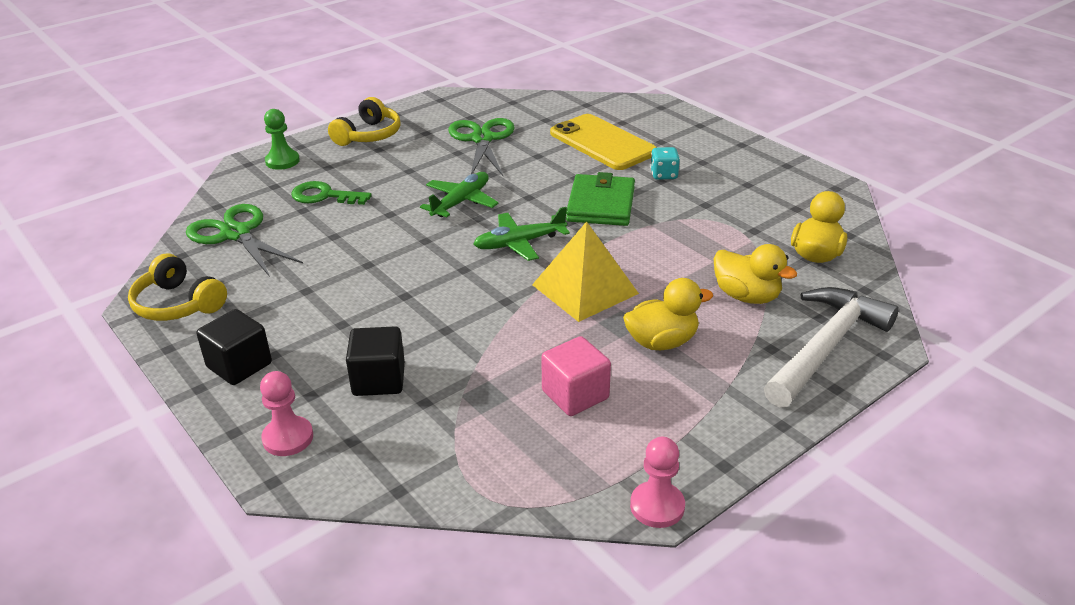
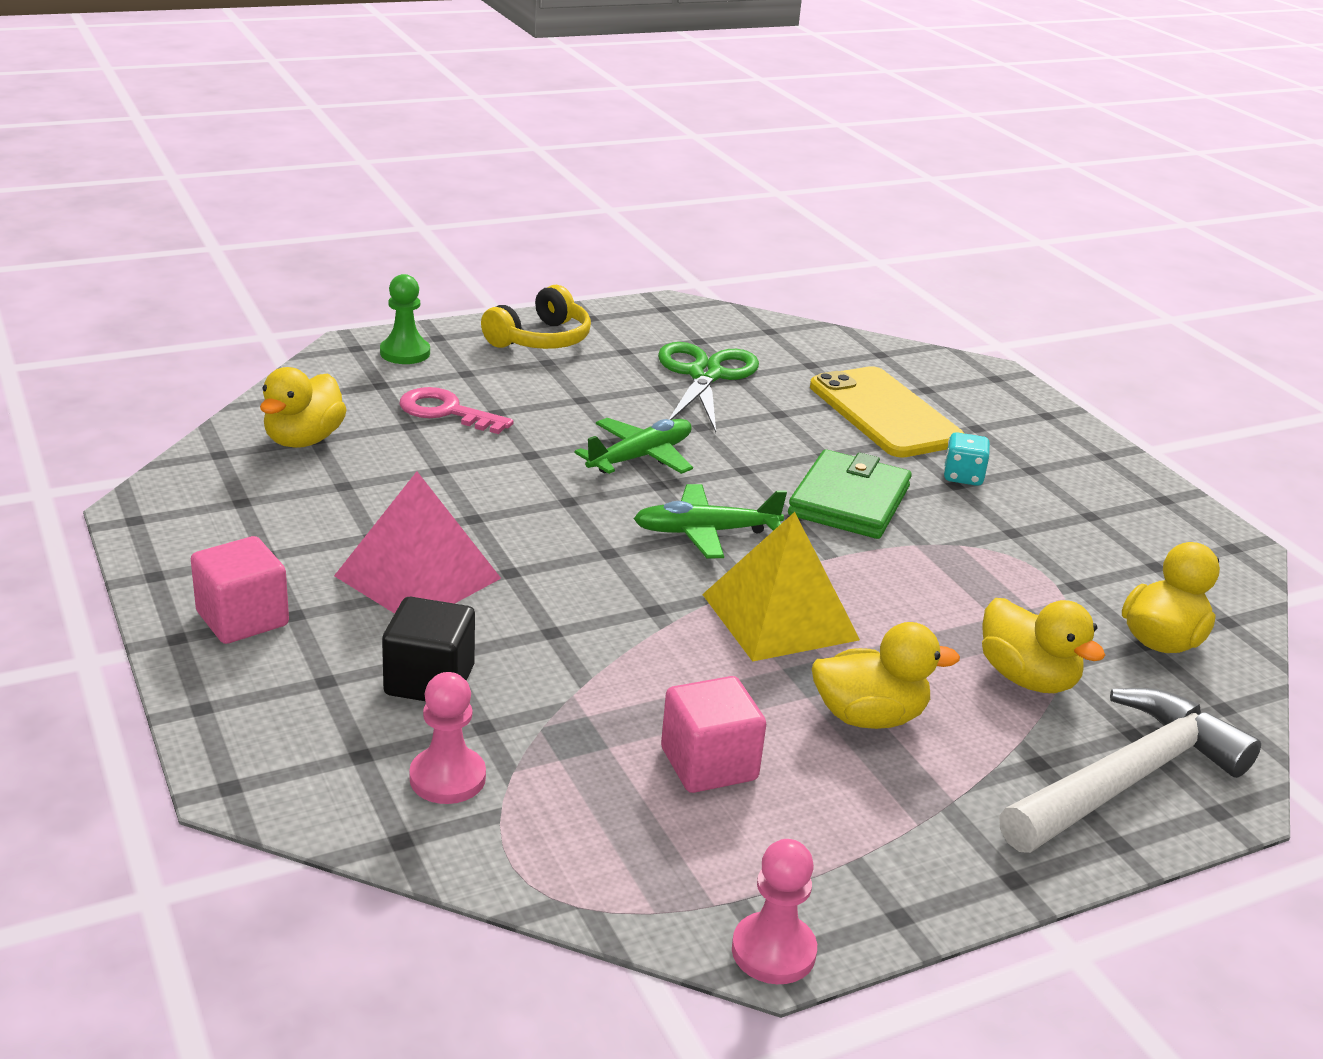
camera: 10 degrees right, 5 degrees down
yellow headphones [128,253,227,321] -> none
green scissors [186,204,303,277] -> yellow duck [260,367,347,448]
black cube [196,309,272,385] -> pink cube [191,536,289,644]
pink pawn [260,371,313,456] -> pink pawn moved to [409,672,486,804]
green key [291,181,372,205] -> pink key [400,387,514,434]
none -> pink pyramid [334,471,501,614]

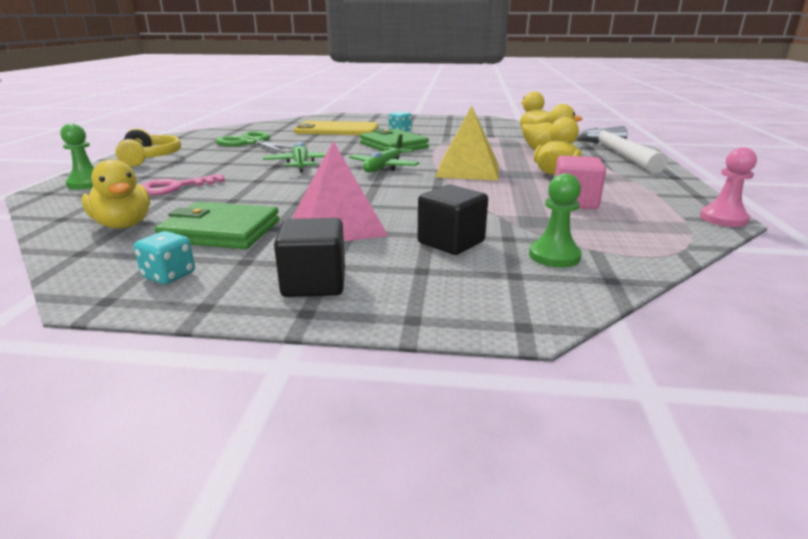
camera: 55 degrees left, 5 degrees down
pink cube [191,536,289,644] -> black cube [274,218,345,297]
pink pawn [409,672,486,804] -> green pawn [529,173,582,268]
none -> turquoise dice [134,231,195,284]
none -> green wallet [155,202,280,249]

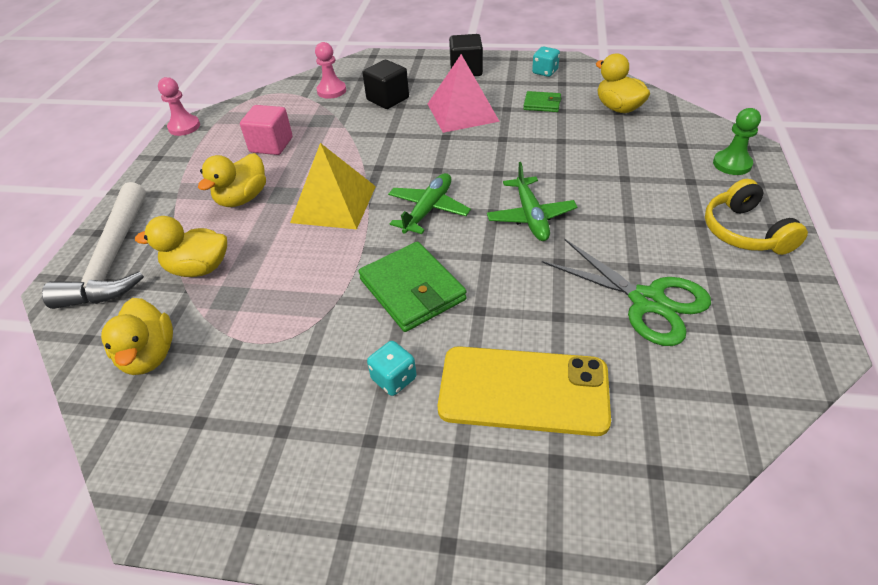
camera: 175 degrees left, 20 degrees up
pink key [141,174,225,195] -> none
green wallet [155,202,280,249] -> green wallet [523,91,561,112], size x0.53
green pawn [529,173,582,268] -> pink pawn [315,42,346,99]

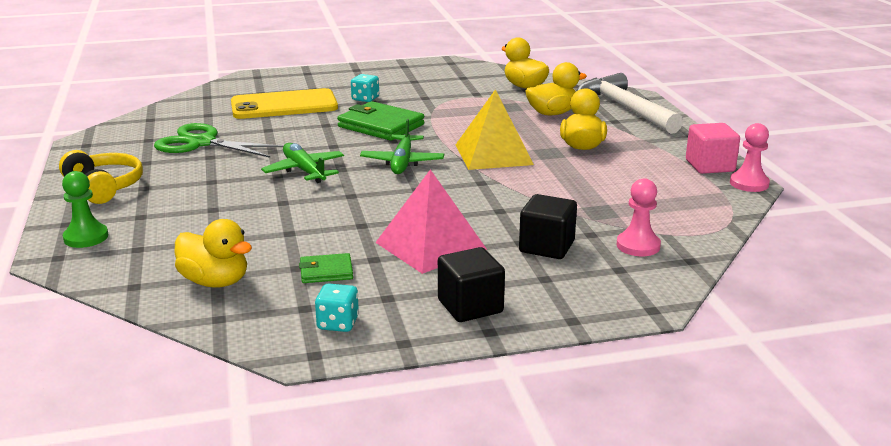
camera: 155 degrees right, 20 degrees down
pink cube [240,105,293,155] -> pink cube moved to [686,123,740,174]

